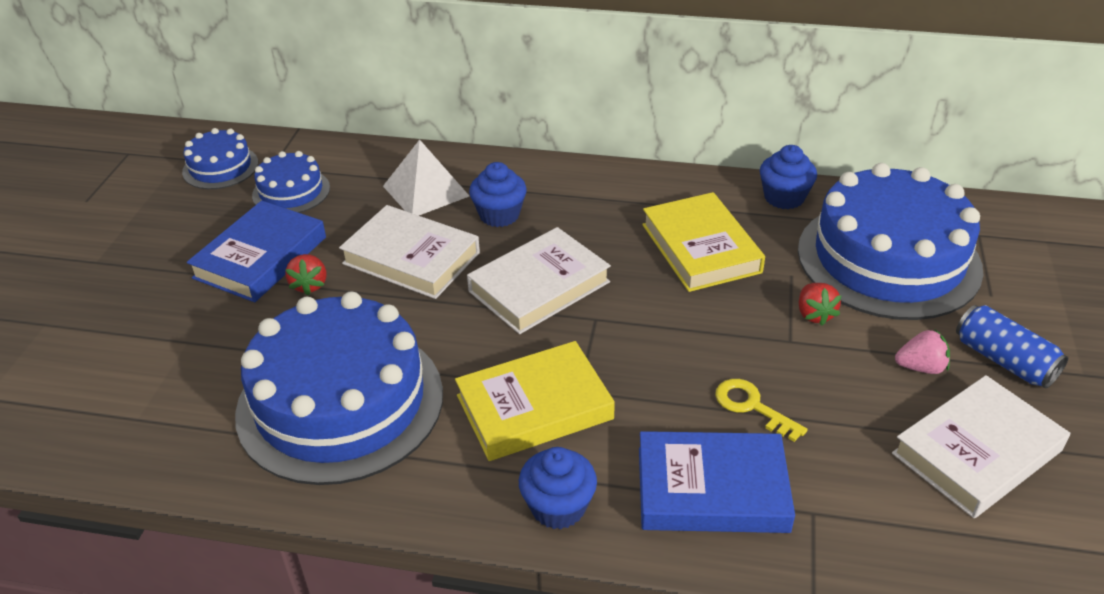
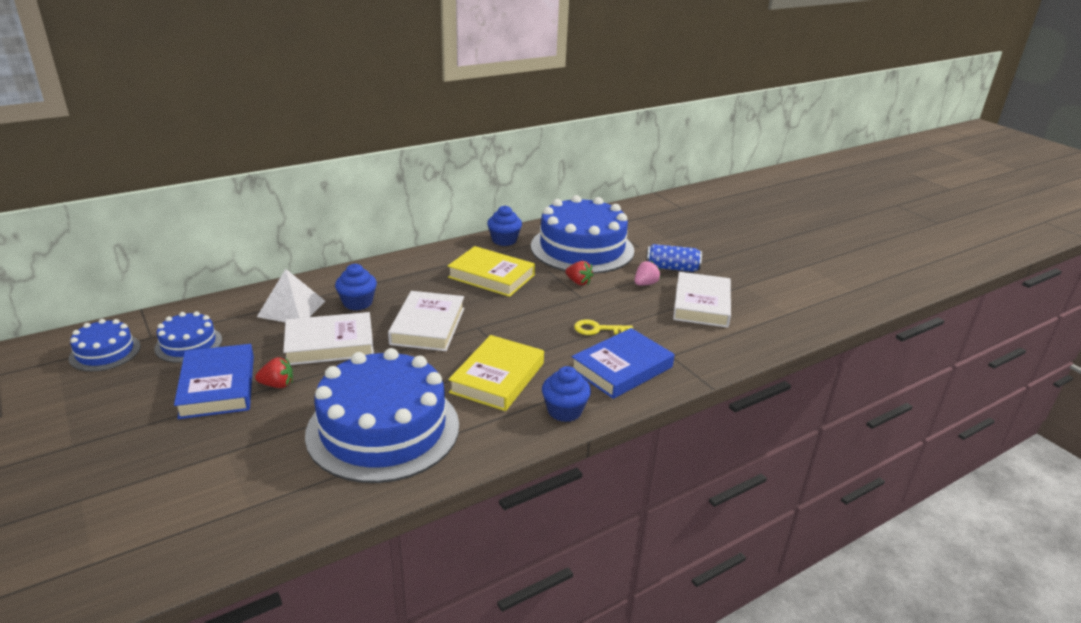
camera: 45 degrees left, 10 degrees down
red strawberry [285,254,326,295] -> red strawberry turned 45 degrees counterclockwise [255,357,293,388]

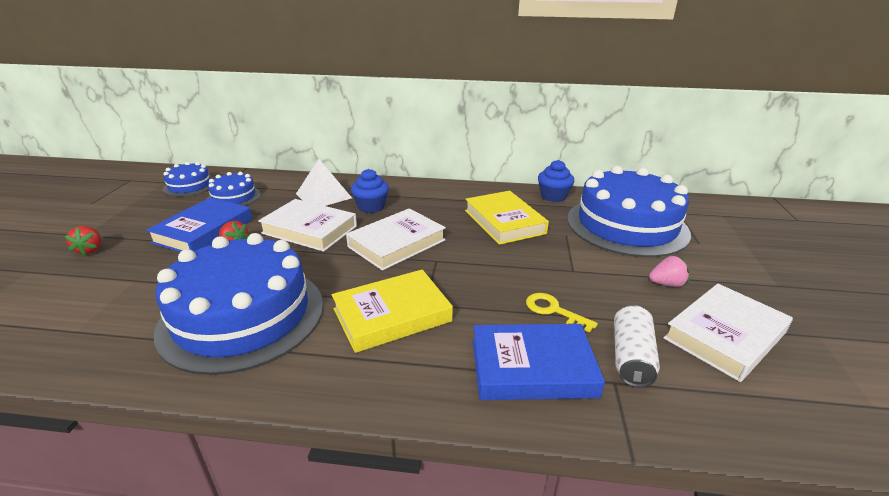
camera: 40 degrees right, 0 degrees up
blue cupcake [542,366,591,422] -> none
red strawberry [565,261,593,285] -> red strawberry moved to [65,226,101,255]
blue can [646,244,702,272] -> none
none -> white can [614,305,660,388]

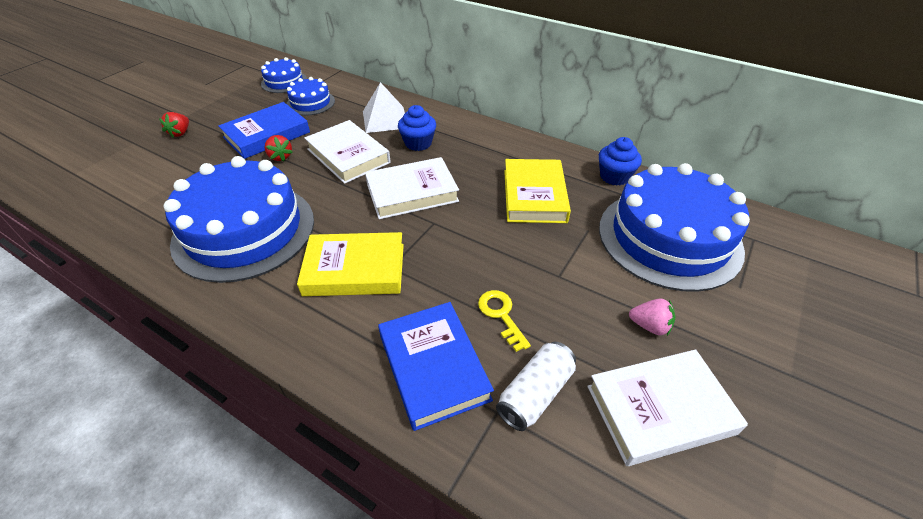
camera: 25 degrees right, 15 degrees up
blue book [473,324,605,400] -> blue book turned 45 degrees clockwise [378,302,494,431]

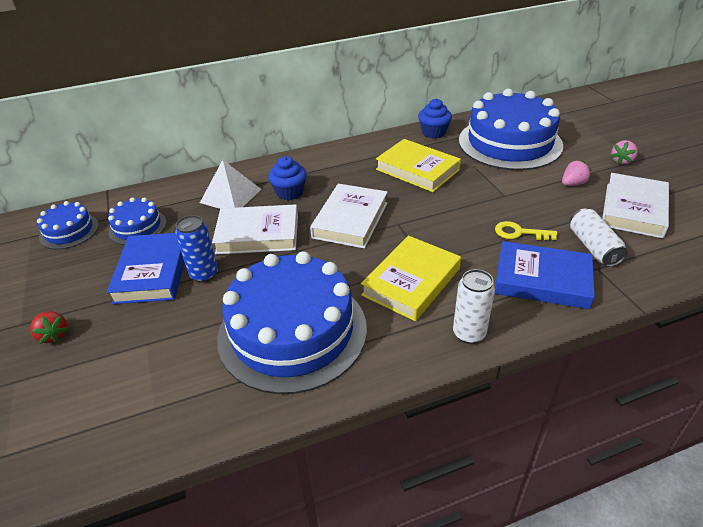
camera: 50 degrees left, 5 degrees down
red strawberry [265,135,293,162] -> blue can [175,215,218,283]
none -> white can [453,269,495,344]
none -> pink strawberry [611,140,638,165]

